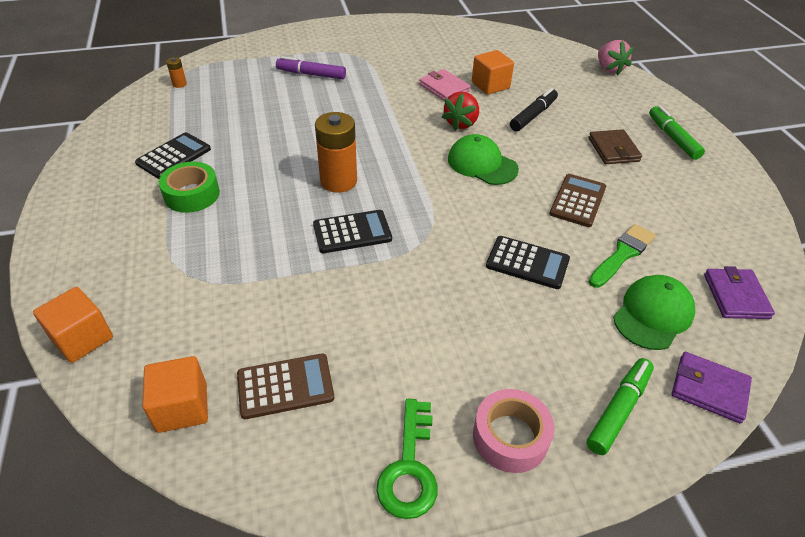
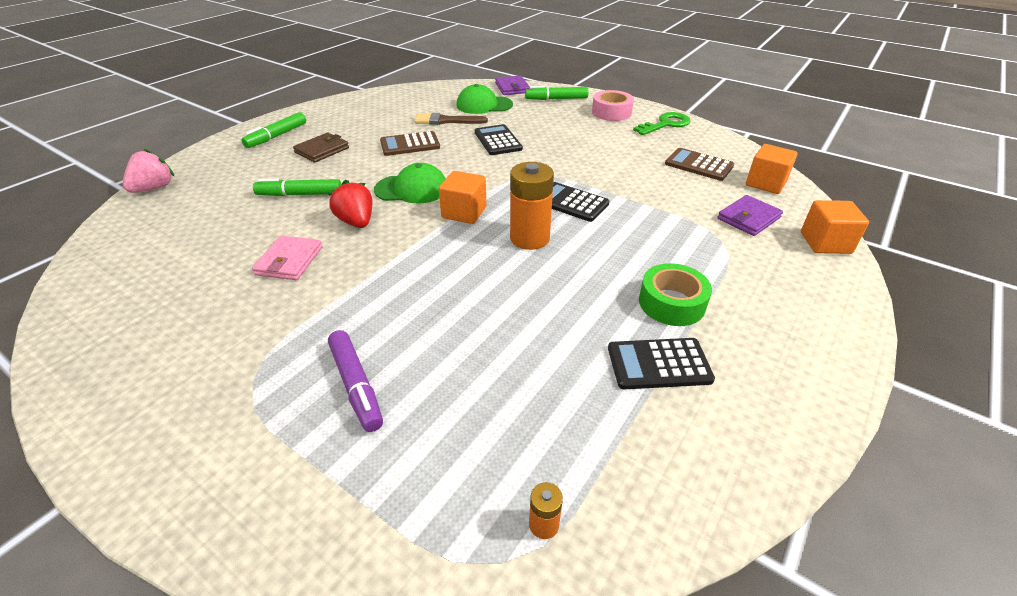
camera: 130 degrees left, 5 degrees down
red strawberry [442,92,479,131] -> red strawberry turned 105 degrees counterclockwise [327,180,373,228]
green cap [448,134,519,185] -> green cap turned 90 degrees counterclockwise [374,163,446,203]
orange cube [472,50,514,95] -> orange cube moved to [439,171,487,224]
black marker [510,88,558,131] -> green marker [253,178,342,196]
green brush [589,224,656,288] -> brown brush [414,113,488,125]
purple wallet [704,266,775,319] -> purple wallet moved to [717,195,783,236]

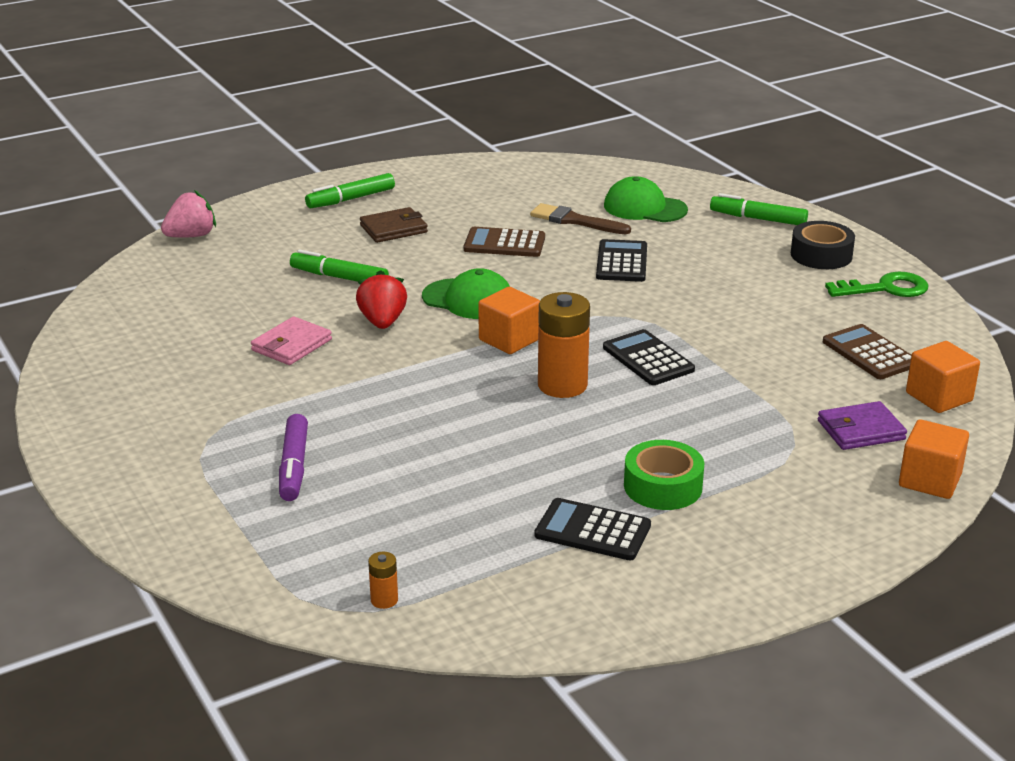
camera: 25 degrees right, 10 degrees down
purple wallet [495,75,530,95] -> none
pink tape [592,90,634,121] -> black tape [791,221,855,269]

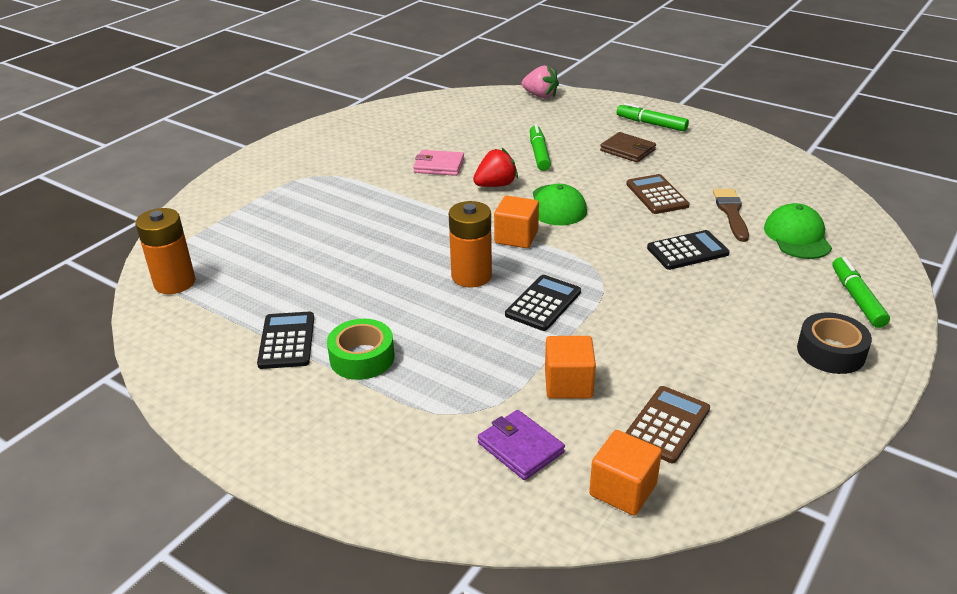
camera: 65 degrees right, 5 degrees up
purple marker [279,414,308,501] -> none
orange battery [368,552,398,609] -> orange battery [135,208,195,294], size x2.23
green key [825,272,929,297] -> none
orange cube [899,419,969,499] -> orange cube moved to [545,336,596,399]

